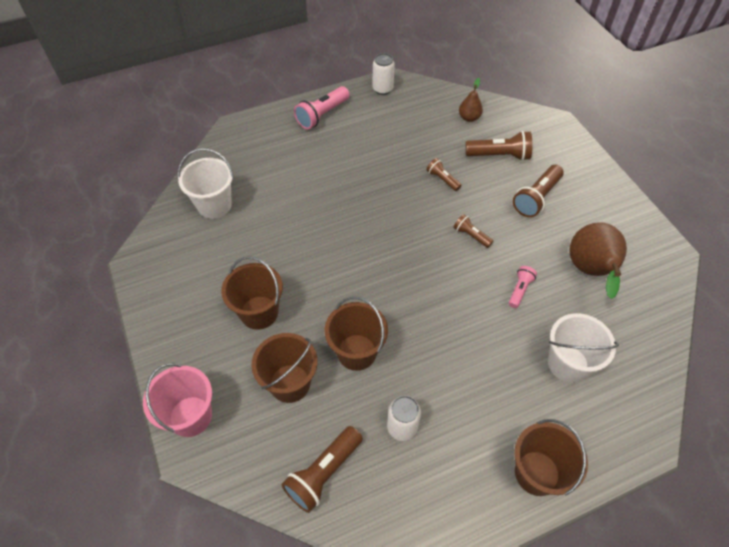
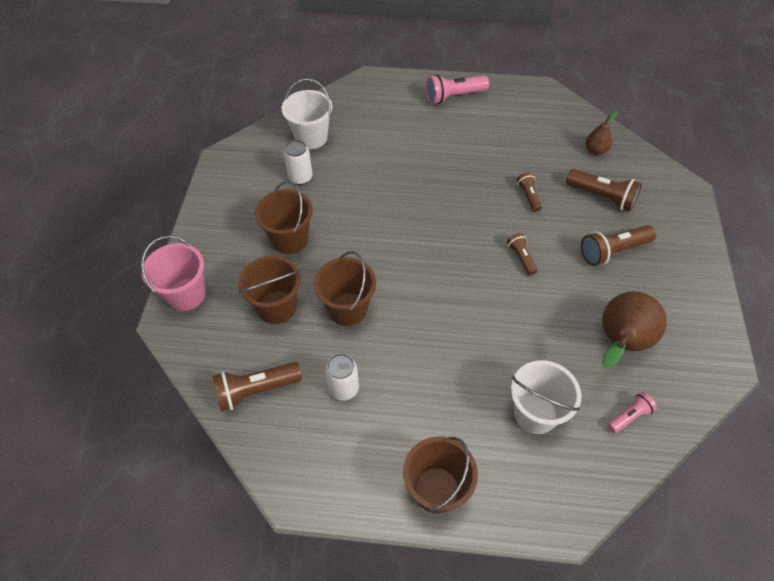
camera: 30 degrees right, 0 degrees up
white can [373,53,395,95] -> white can moved to [284,140,312,185]
pink flashlight [509,266,537,308] -> pink flashlight moved to [607,392,657,433]

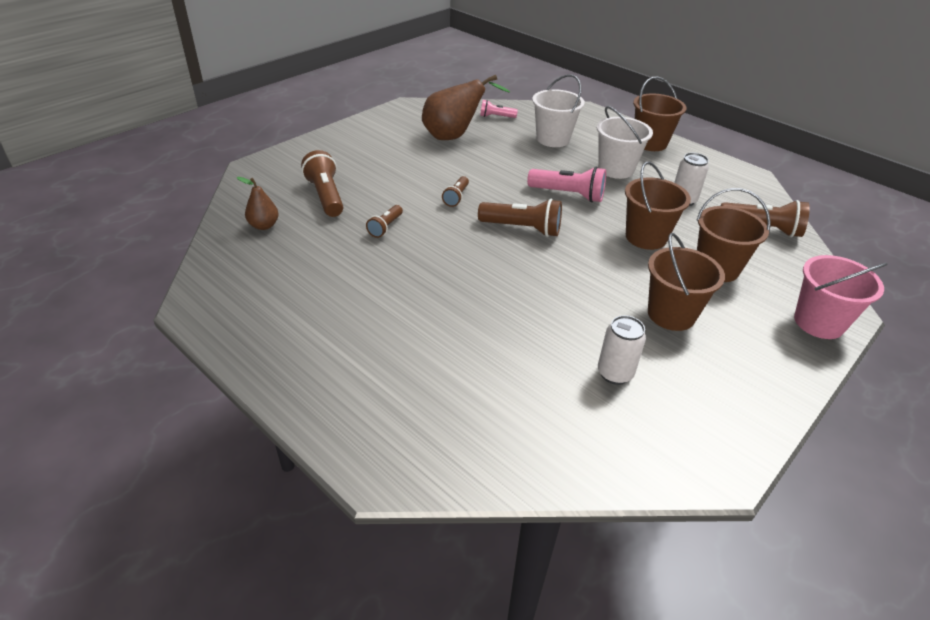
camera: 145 degrees left, 15 degrees down
white bucket [281,78,333,149] -> white bucket moved to [597,106,653,179]
pink flashlight [426,74,489,104] -> pink flashlight moved to [527,167,606,202]
brown flashlight [581,225,656,266] -> brown flashlight moved to [478,199,562,237]

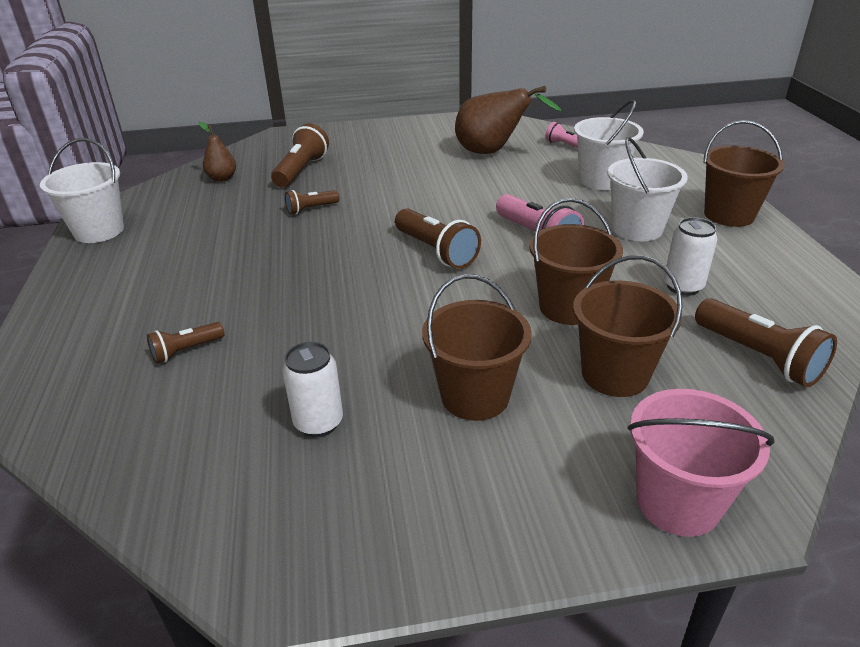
camera: 40 degrees right, 5 degrees down
brown flashlight [442,176,469,207] -> brown flashlight moved to [147,322,224,364]
none -> white bucket [40,138,124,243]

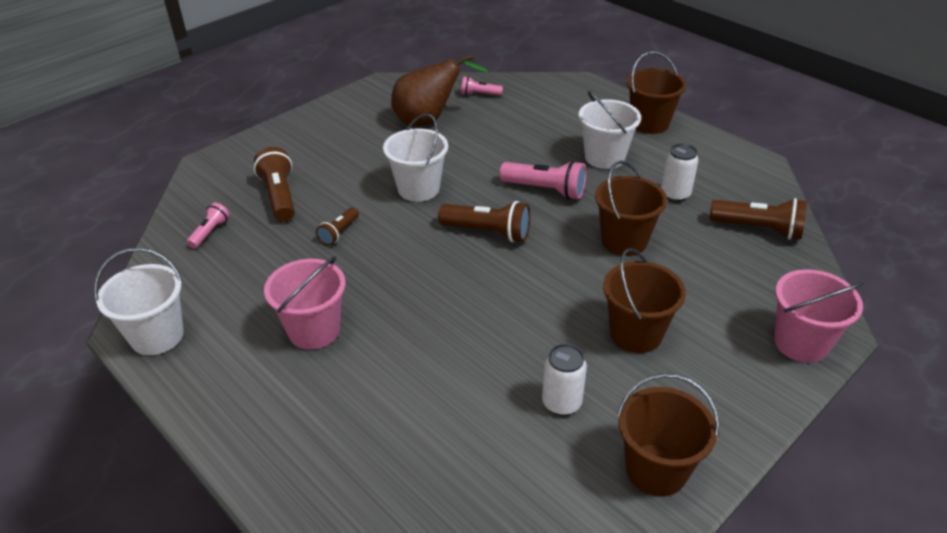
camera: 35 degrees left, 5 degrees up
brown flashlight [147,322,224,364] -> none
brown pear [199,122,236,182] -> pink flashlight [187,203,230,248]
brown bucket [573,255,683,397] -> brown bucket moved to [617,373,720,497]
white bucket [574,100,644,190] -> white bucket moved to [383,113,448,202]
none -> pink bucket [264,256,346,350]

